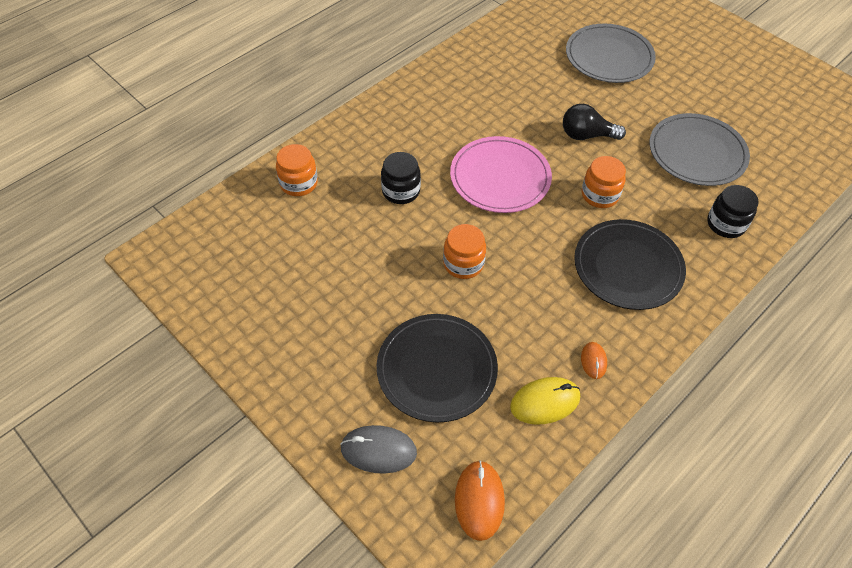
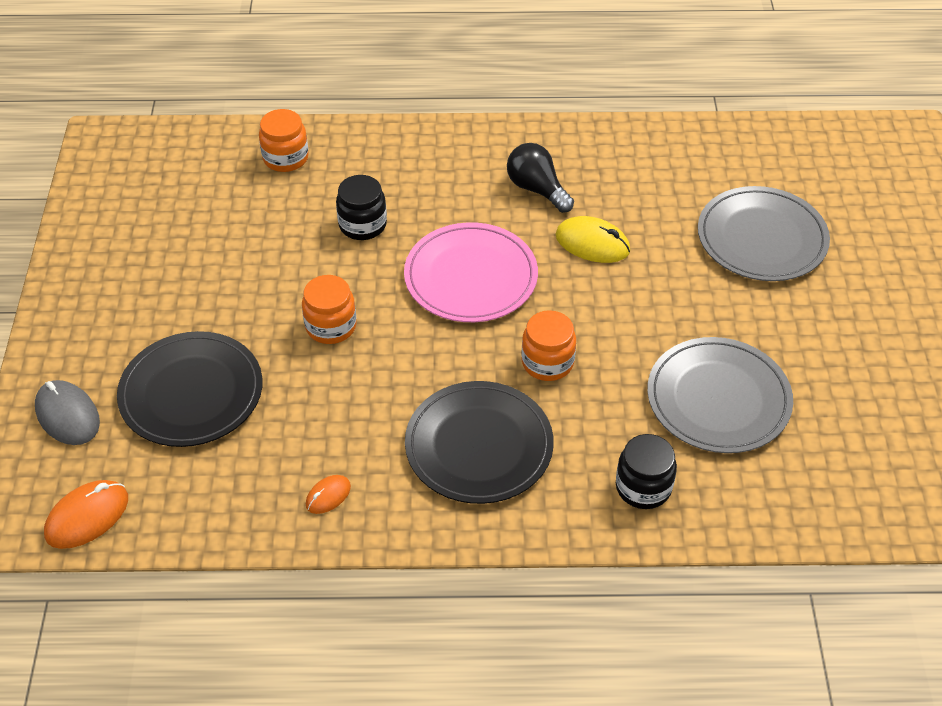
camera: 45 degrees right, 5 degrees down
yellow mouse [510,377,580,425] -> yellow mouse moved to [555,216,630,263]
black light bulb [563,104,626,140] -> black light bulb moved to [507,143,574,213]

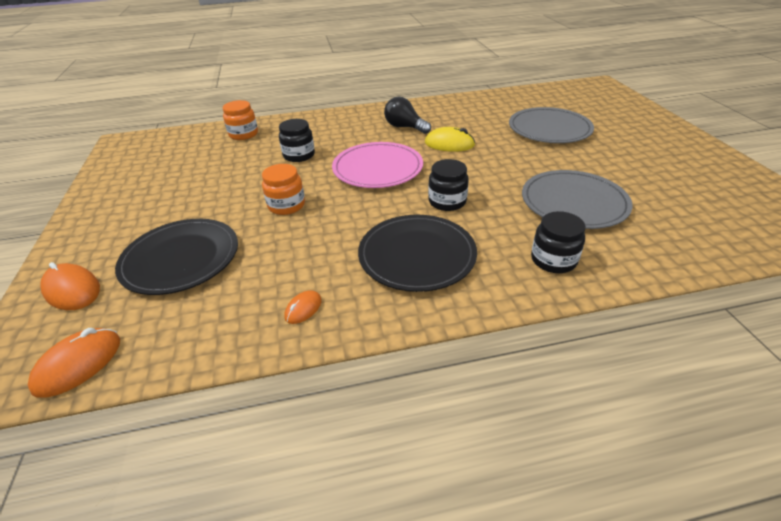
camera: 10 degrees left, 10 degrees down
grey mouse [35,380,100,445] -> orange mouse [40,262,100,310]
orange jar [521,310,576,381] -> black jar [428,159,469,211]

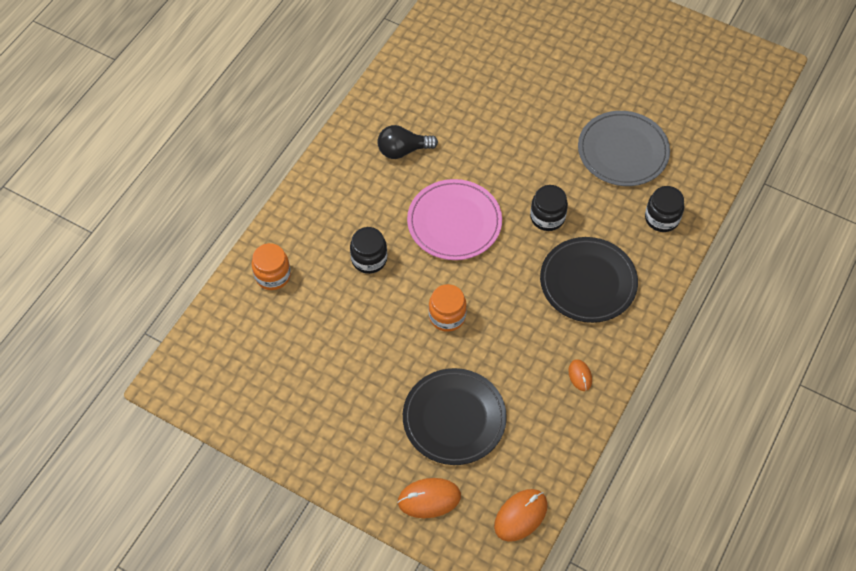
camera: 50 degrees left, 20 degrees up
orange mouse [28,328,120,398] -> orange mouse turned 60 degrees clockwise [494,489,548,542]
yellow mouse [425,127,475,152] -> none
grey plate [509,107,594,143] -> none

